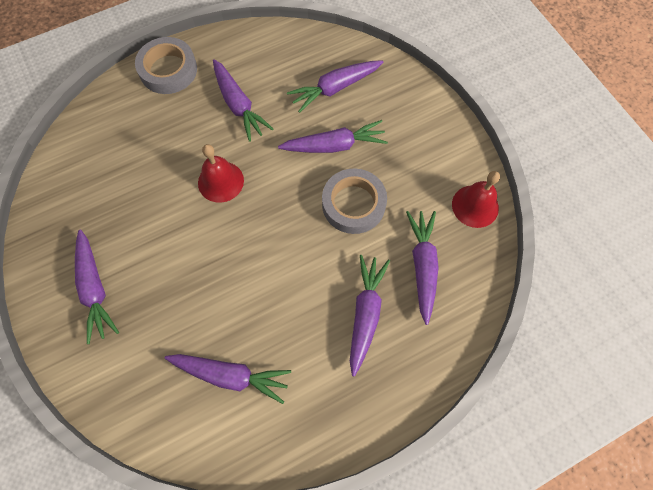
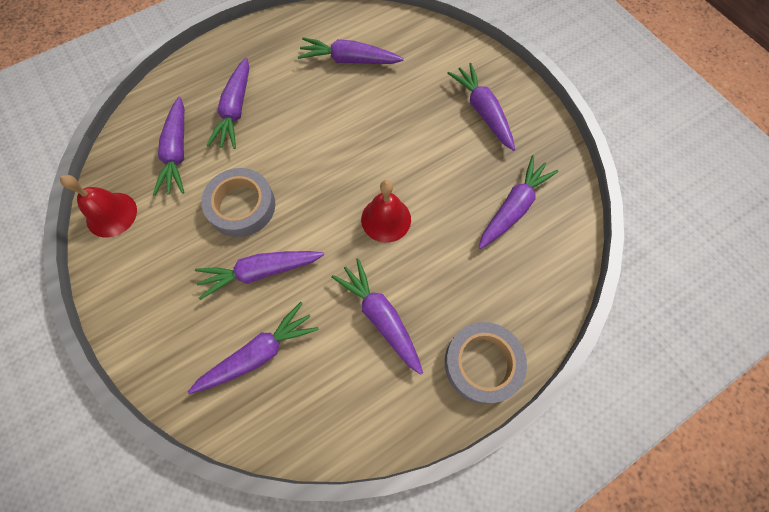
camera: 175 degrees right, 0 degrees up
none -> purple carrot [479,155,558,249]

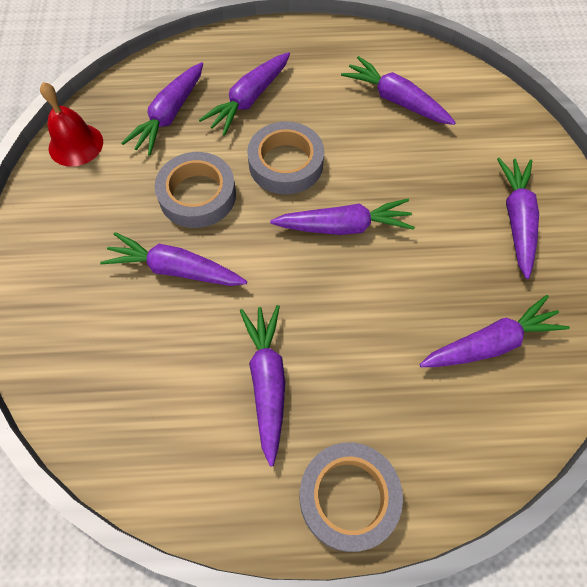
camera: 30 degrees right, 5 degrees down
purple carrot [188,302,319,394] -> purple carrot moved to [270,199,415,235]
red bell [361,180,411,243] -> none
none -> grey tape [247,121,324,195]

